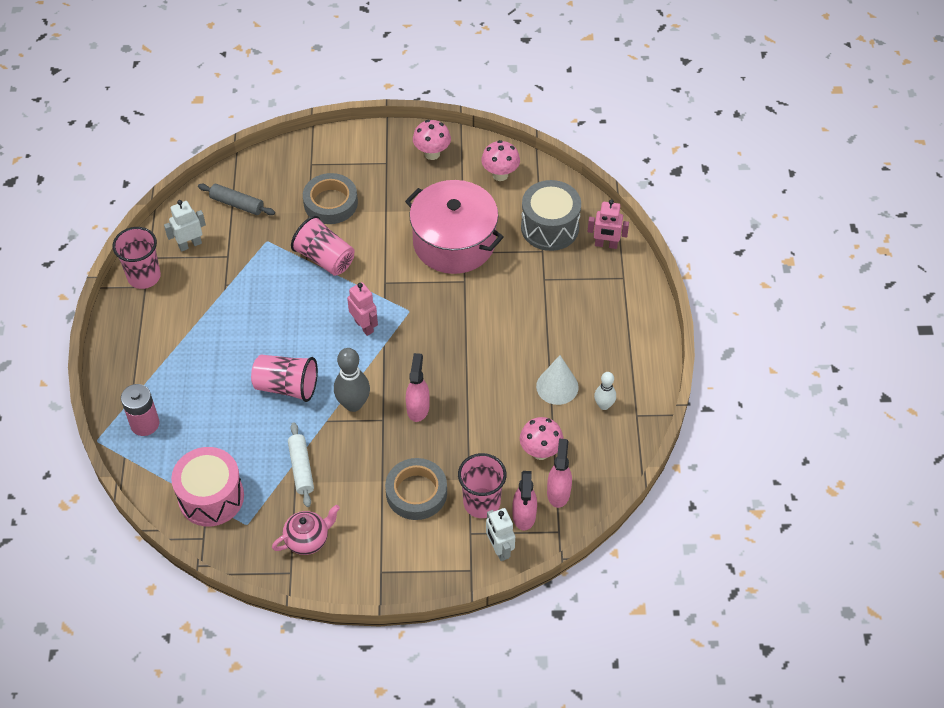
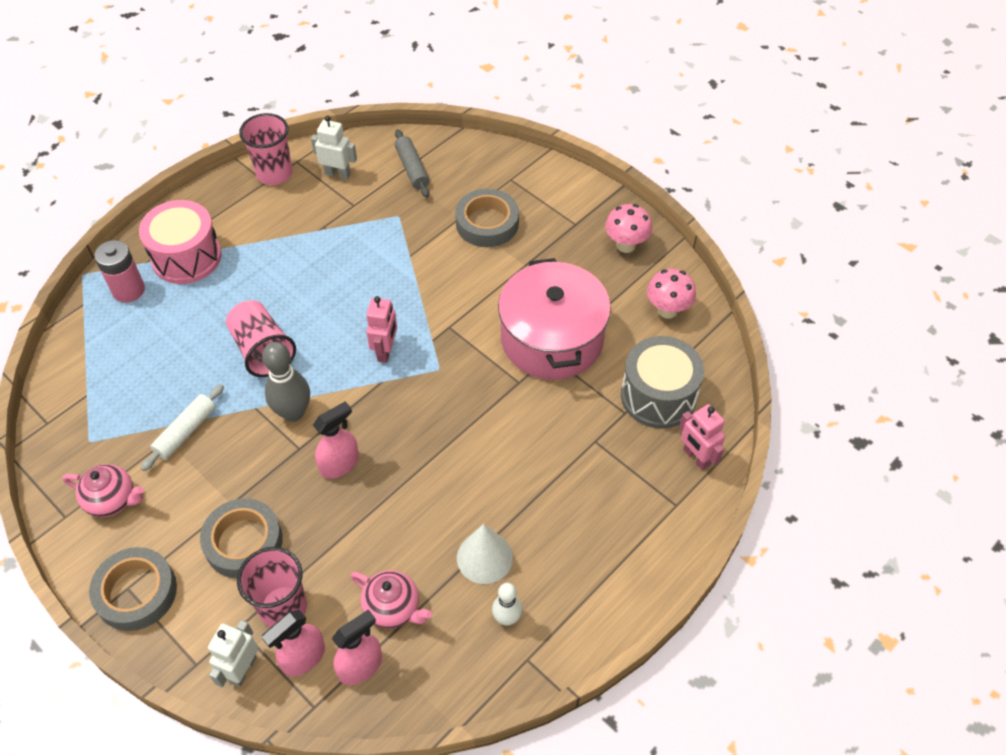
camera: 45 degrees right, 0 degrees up
pink drum [171,447,244,527] -> pink drum moved to [139,200,222,284]
pink cup [291,216,355,276] -> none
pink mushroom [520,417,564,460] -> pink teapot [351,570,432,629]
none -> grey tape [89,547,177,631]

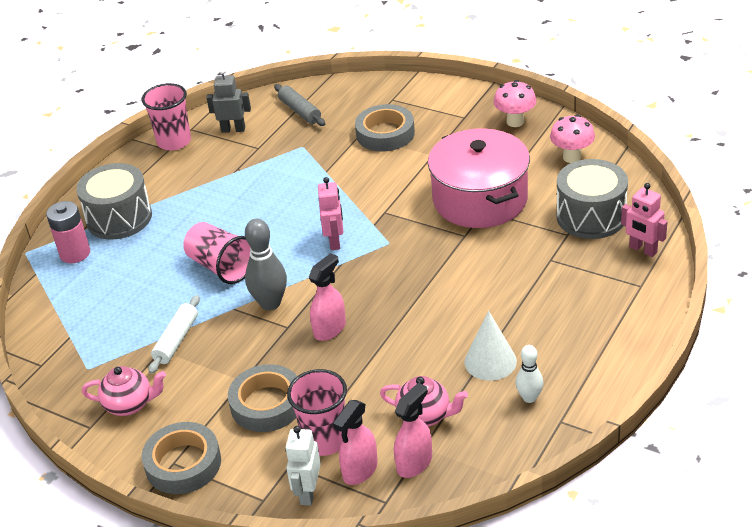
camera: 10 degrees left, 15 degrees down
pink drum [139,200,222,284] -> grey drum [76,163,152,240]
white robot [311,116,357,180] -> grey robot [206,69,251,133]

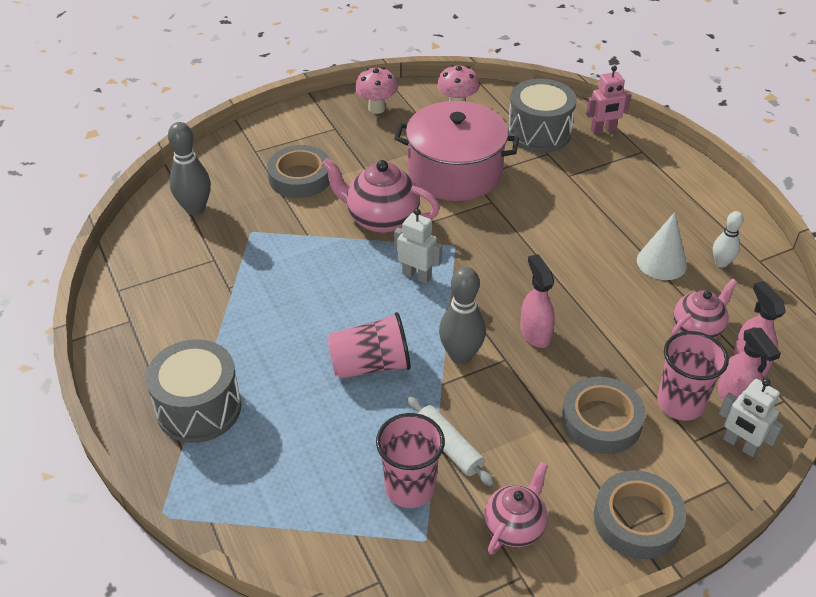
camera: 60 degrees left, 5 degrees up
pink battery [46,201,90,263] -> none
pink cup [142,83,191,150] -> pink cup moved to [376,413,445,508]
grey robot [206,69,251,133] -> none
grey rolling pin [274,84,325,126] -> grey bowling pin [168,122,211,215]
pink robot [318,177,343,250] -> white robot [394,209,442,284]
none -> pink teapot [321,158,440,233]

